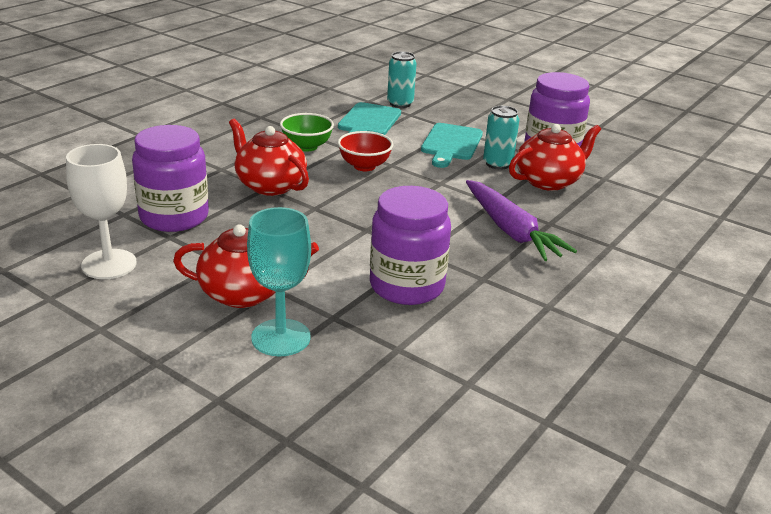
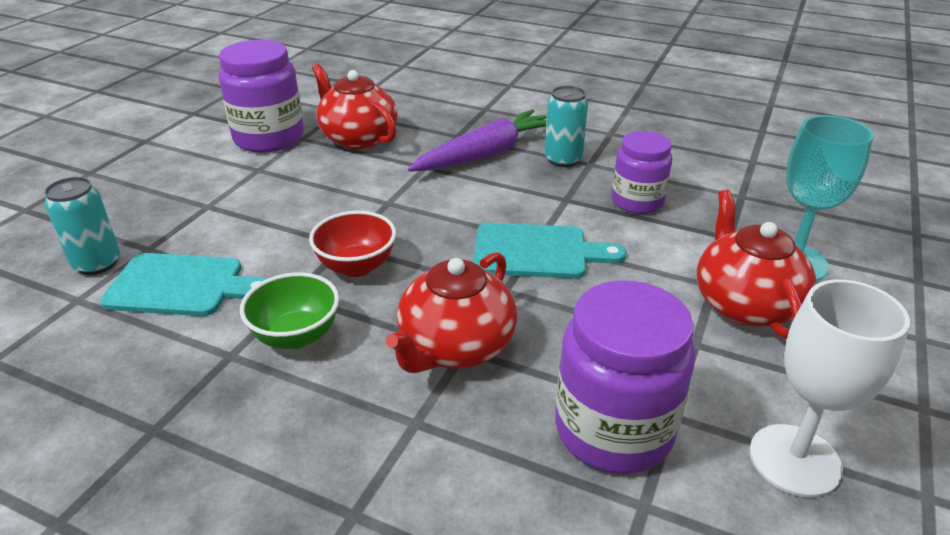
camera: 100 degrees left, 5 degrees up
purple jar [370,186,451,305] -> purple jar [612,131,672,214], size x0.65
turquoise cutting board [421,123,483,168] -> turquoise cutting board moved to [473,223,626,279]
turquoise can [483,106,520,170] -> turquoise can moved to [545,86,588,167]

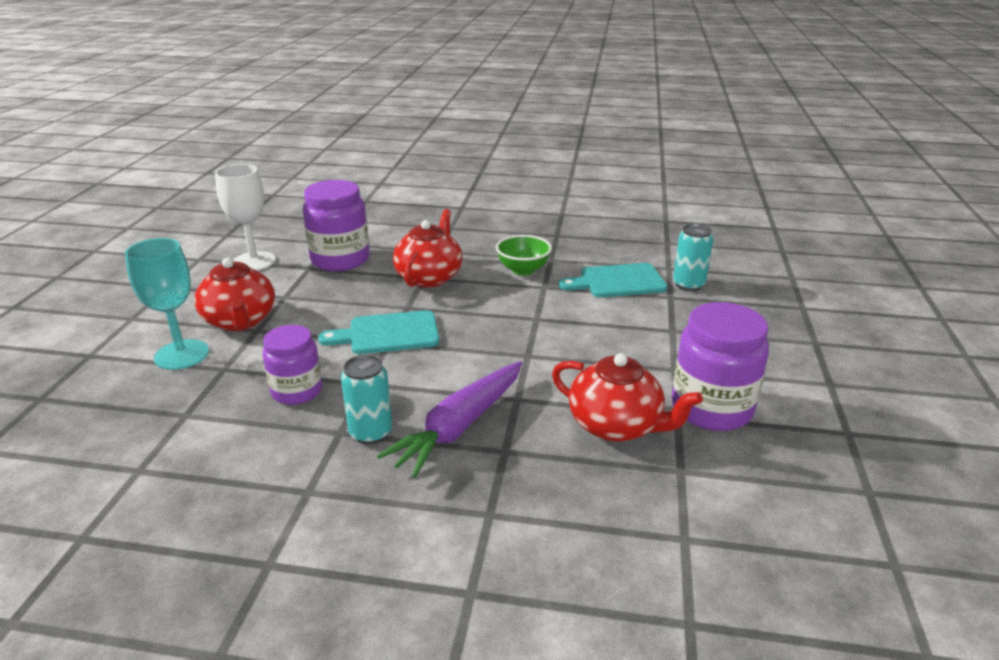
camera: 165 degrees right, 5 degrees down
red bowl [309,211,396,277] -> none

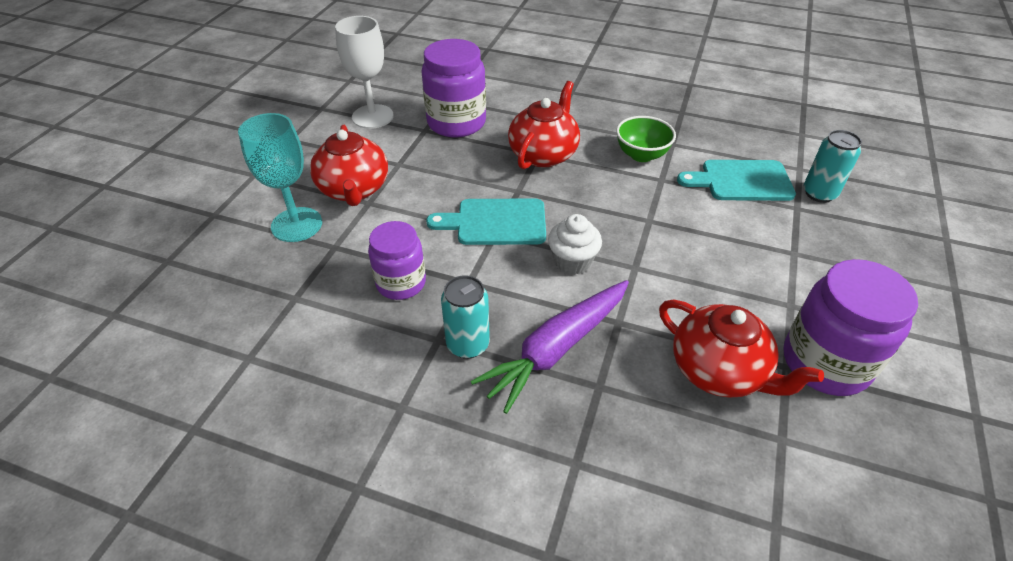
camera: 10 degrees right, 15 degrees up
none -> white cupcake [548,214,602,275]

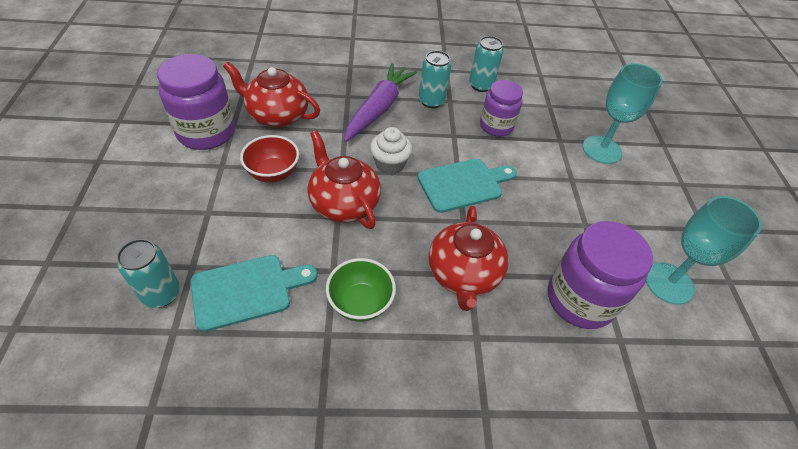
camera: 155 degrees right, 5 degrees up
red teapot [310,125,388,206] -> red teapot moved to [307,130,381,229]
white goblet [335,16,394,129] -> turquoise goblet [646,196,762,305]
none -> red bowl [240,135,299,183]
none -> turquoise can [469,36,503,92]

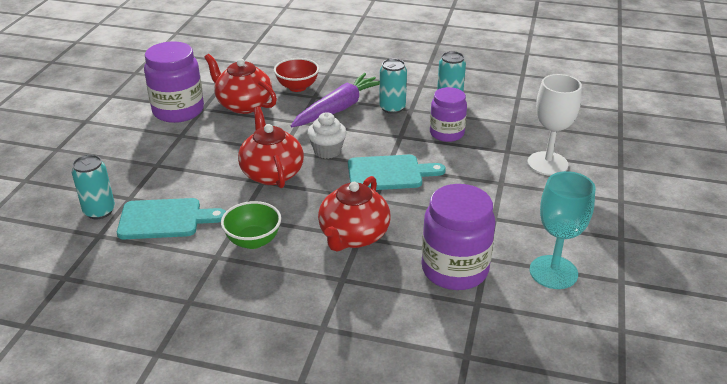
camera: 20 degrees right, 15 degrees down
red bowl [240,135,299,183] -> red bowl moved to [274,58,319,92]
turquoise goblet [583,63,663,164] -> white goblet [528,74,582,176]

